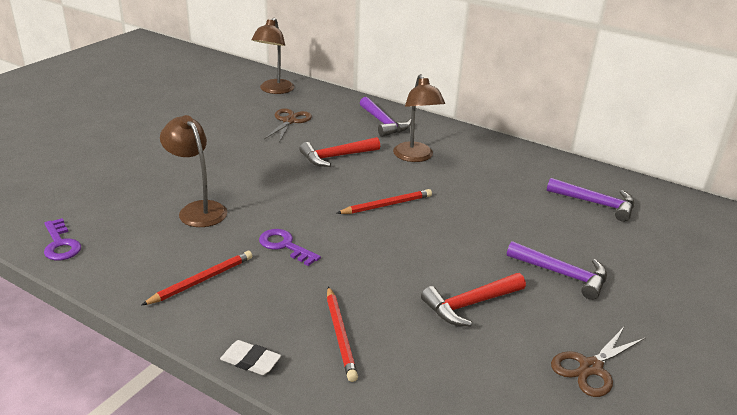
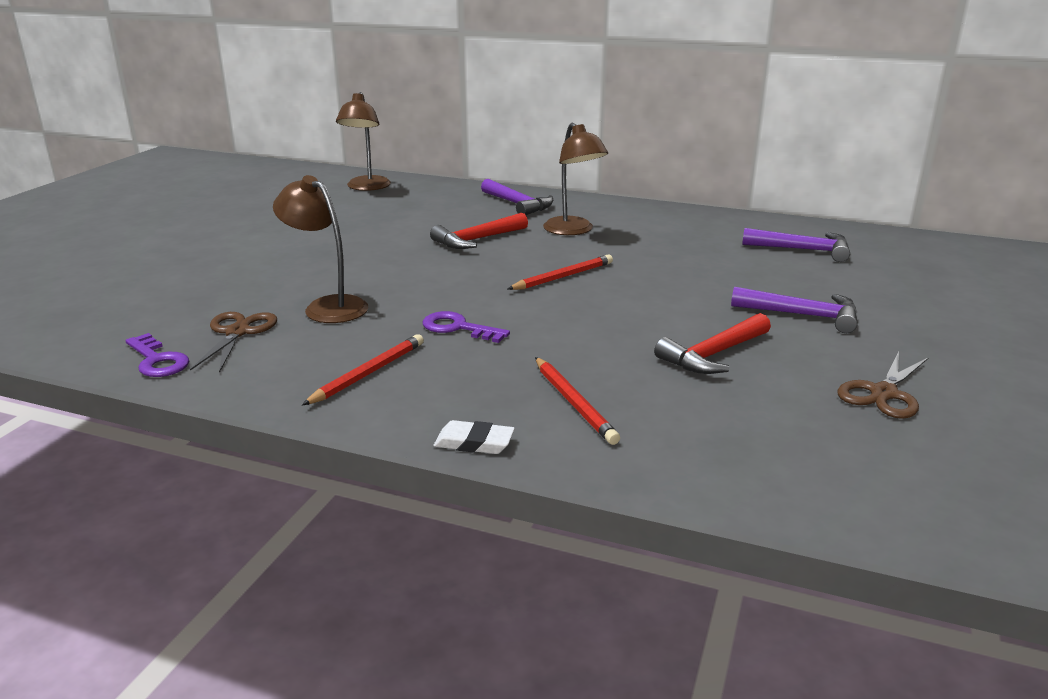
camera: 10 degrees left, 5 degrees down
brown scissors [264,108,312,143] -> brown scissors moved to [190,312,277,373]

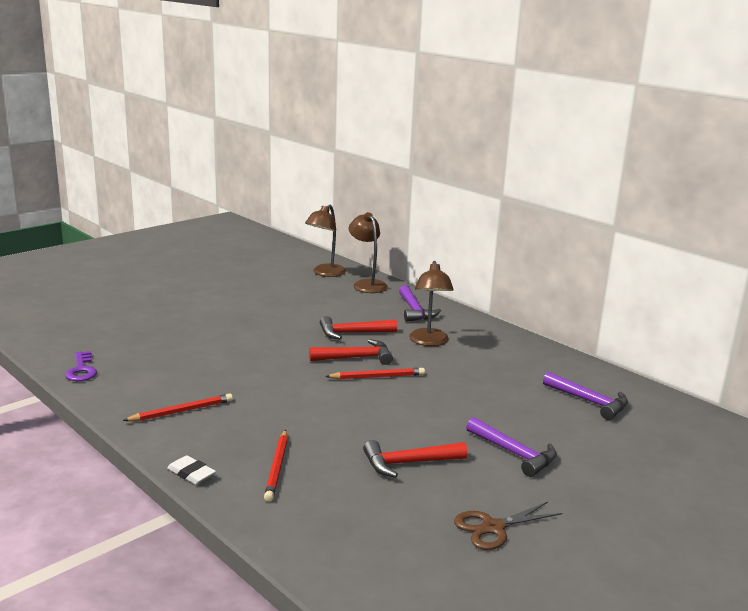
camera: 25 degrees right, 5 degrees down
brown scissors [190,312,277,373] -> none
brown lamp [273,175,368,323] -> brown lamp moved to [349,212,388,293]
purple key [423,311,510,343] -> none
none -> red hammer [309,339,393,365]

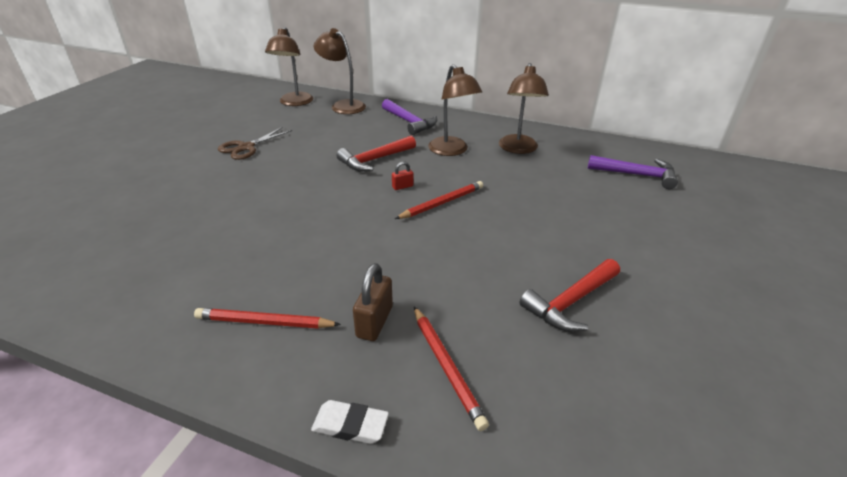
camera: 25 degrees left, 15 degrees up
purple key [65,351,97,381] -> none
red pencil [122,393,233,421] -> red pencil turned 120 degrees counterclockwise [194,308,341,329]
red hammer [309,339,393,365] -> red padlock [392,162,413,190]
brown scissors [454,502,562,550] -> brown scissors moved to [218,127,292,160]
purple hammer [466,417,557,477] -> none
none -> brown padlock [353,263,393,341]
none -> brown lamp [499,63,549,154]

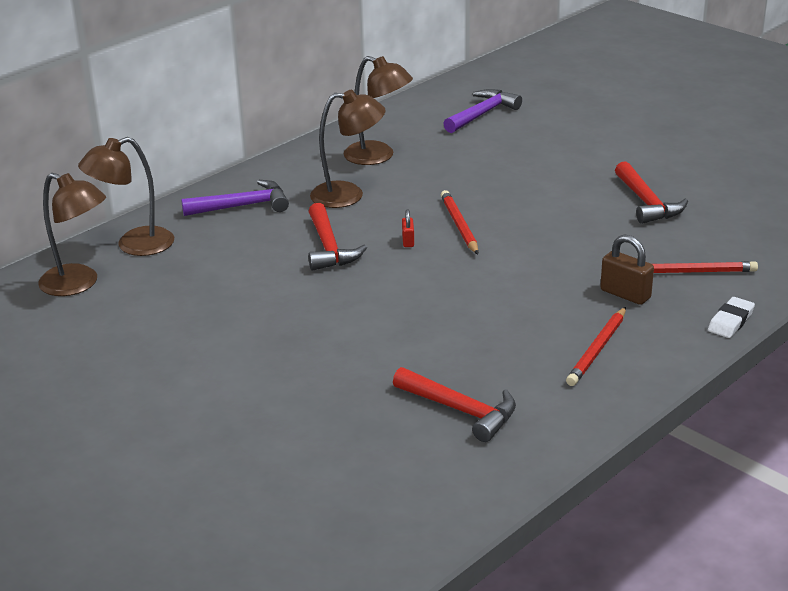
camera: 65 degrees left, 5 degrees down
brown scissors [218,127,292,160] -> none
none -> red hammer [393,367,516,442]

